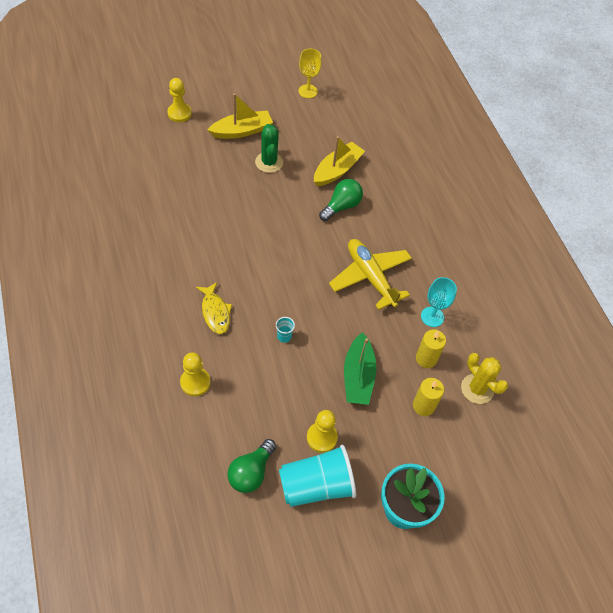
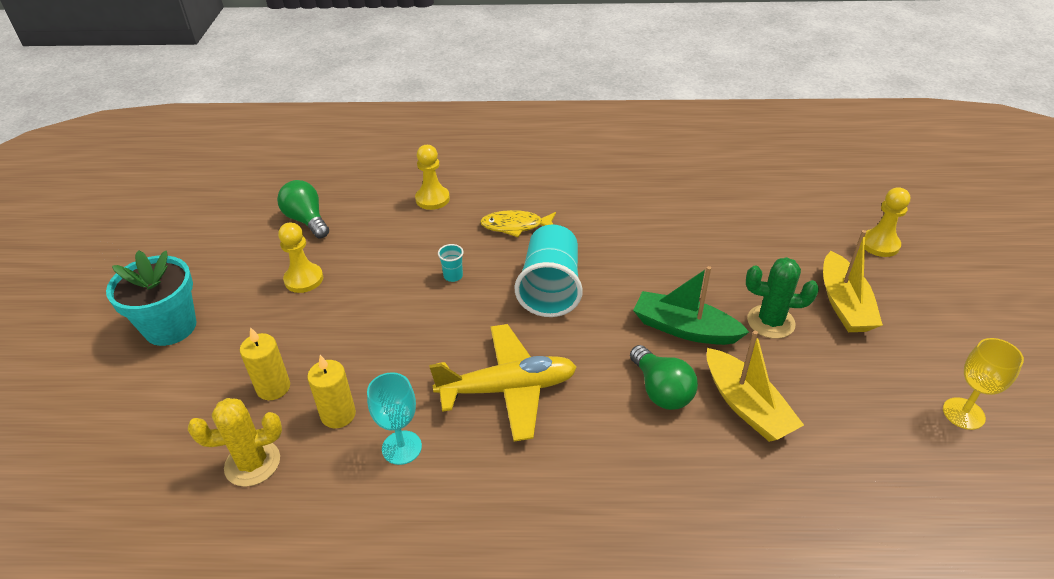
camera: 115 degrees right, 15 degrees down
turquoise cup [279,444,356,507] -> turquoise cup moved to [515,225,583,317]
green boat [344,332,376,405] -> green boat moved to [633,266,749,345]

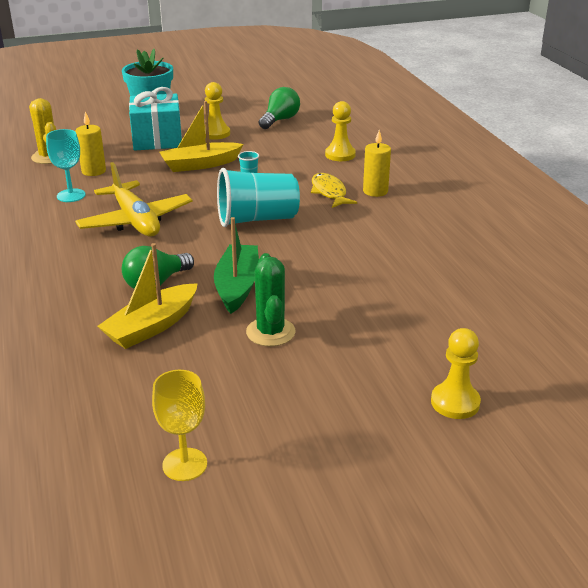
camera: 70 degrees right, 10 degrees down
yellow candle [240,327,290,400] -> yellow candle moved to [363,130,391,197]
yellow boat [823,230,883,332] -> yellow boat moved to [160,101,244,172]
none -> turquoise gift [129,87,182,151]

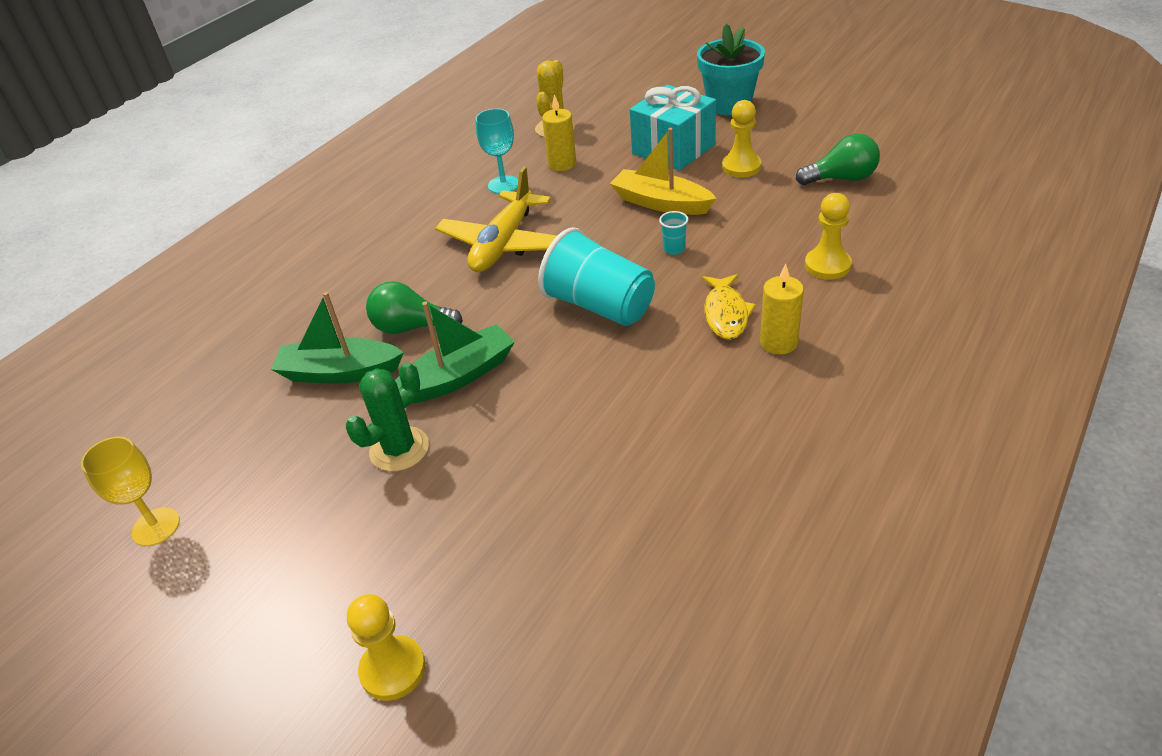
camera: 55 degrees right, 10 degrees up
yellow boat [97,243,198,349] -> green boat [271,292,404,384]
yellow fish [311,173,357,208] -> yellow fish turned 150 degrees clockwise [702,274,756,340]

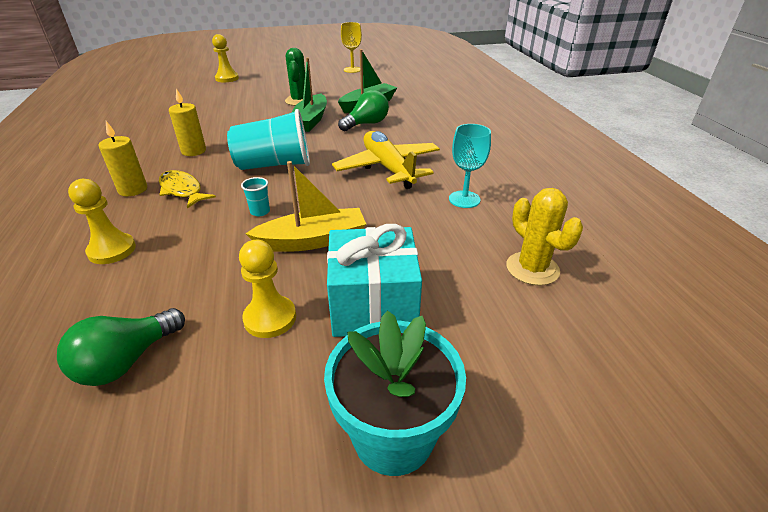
camera: 130 degrees right, 5 degrees down
yellow candle [542,95,576,171] -> yellow candle moved to [169,88,206,156]

